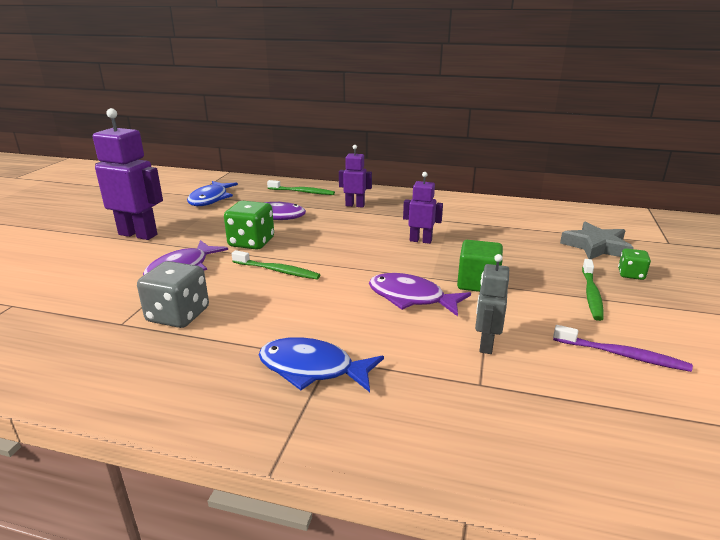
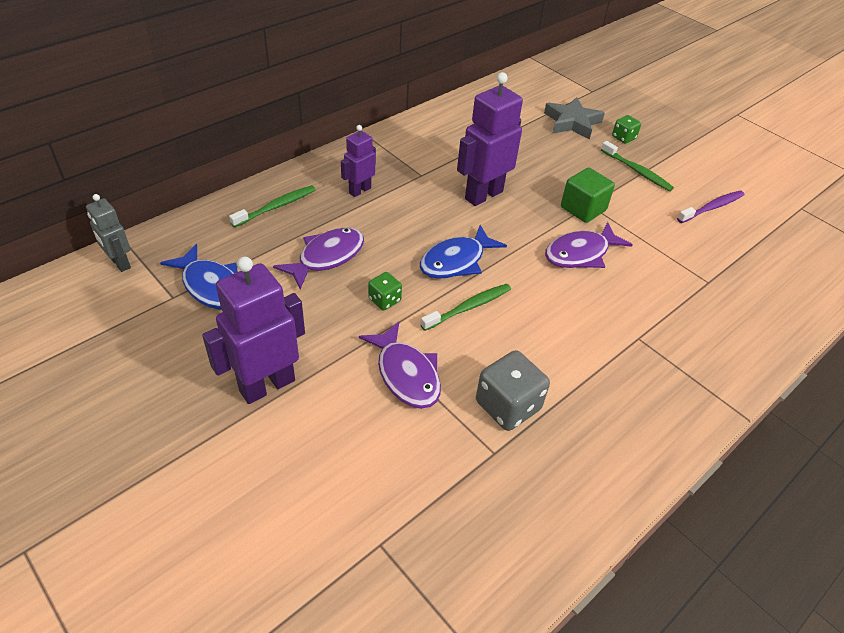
camera: 60 degrees left, 20 degrees up
green dice [224,201,274,250] -> green dice [368,272,402,310], size x0.56
blue fish [259,337,384,392] -> blue fish moved to [420,225,507,279]
purple robot [403,172,443,244] -> purple robot [457,72,523,206], size x1.77
grey robot [475,254,509,354] -> grey robot moved to [86,194,131,272]

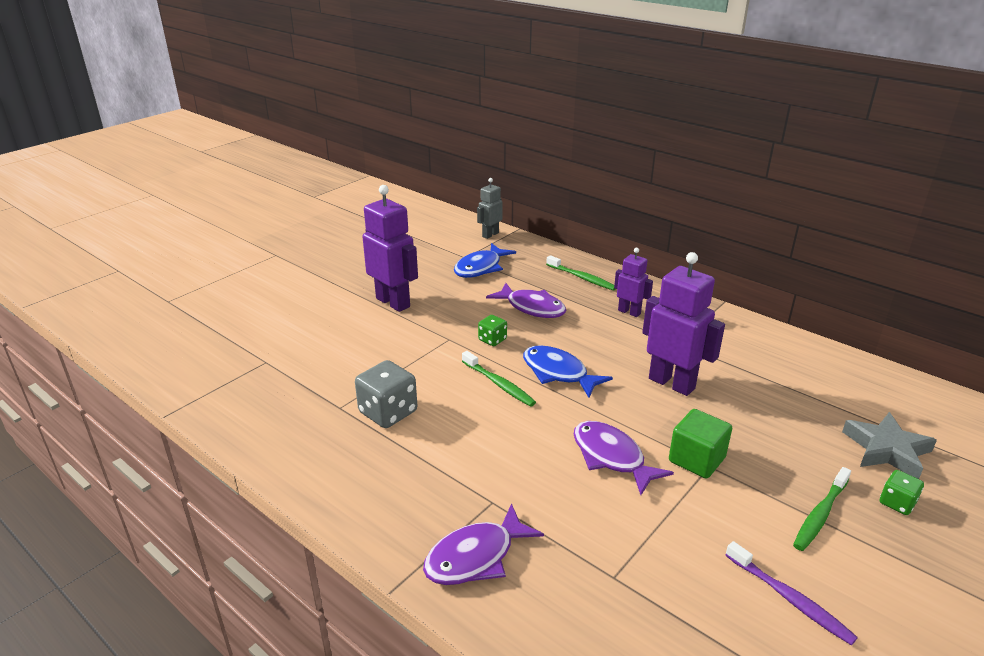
camera: 85 degrees right, 15 degrees down
purple fish [359,322,441,409] -> purple fish moved to [423,503,544,585]

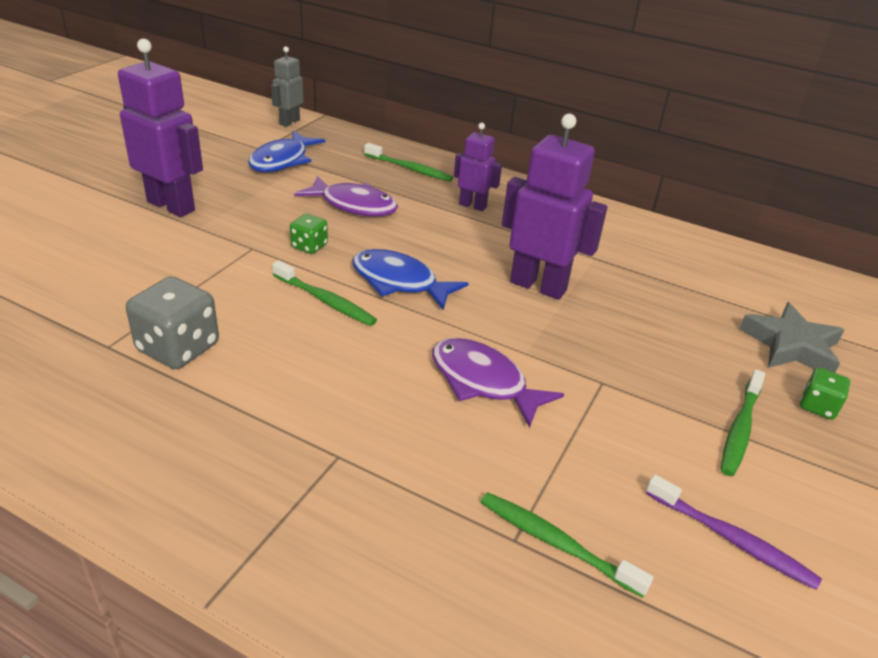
camera: 15 degrees left, 5 degrees up
purple fish [423,503,544,585] -> none
green cube [669,409,732,479] -> none
none -> green toothbrush [481,492,653,598]

